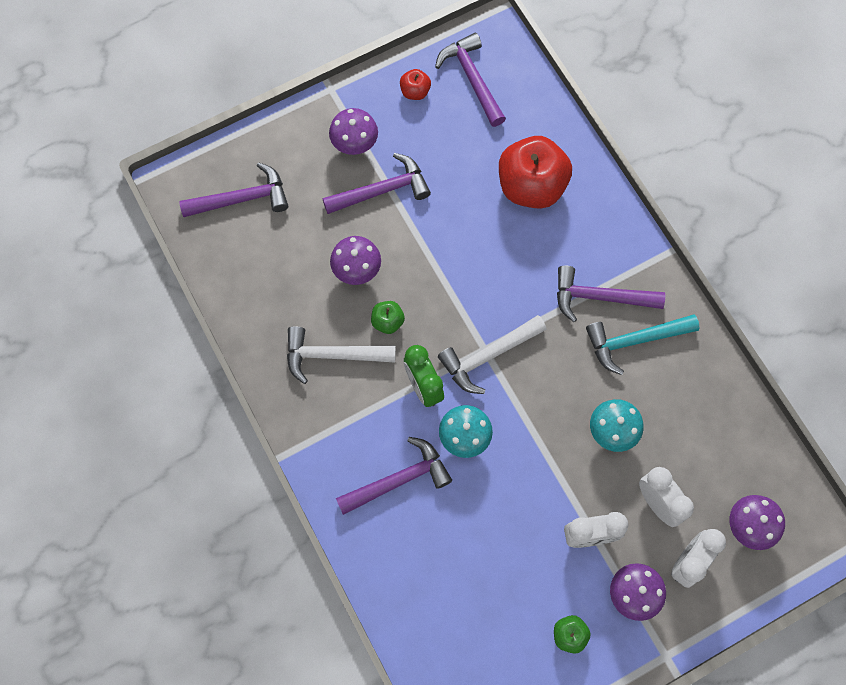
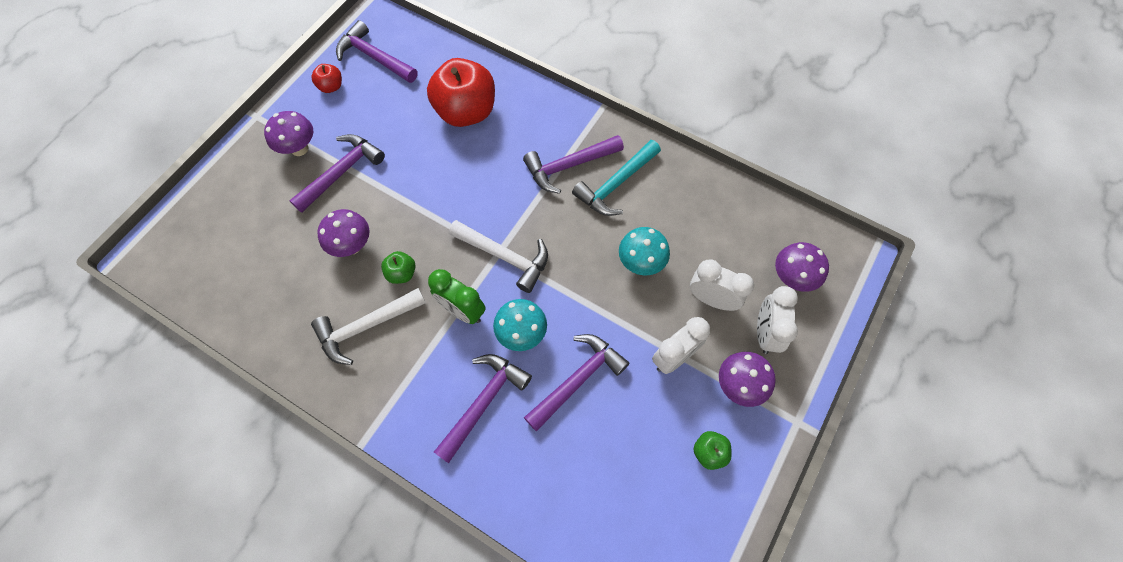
camera: 30 degrees left, 5 degrees down
purple hammer [179,163,288,217] -> purple hammer moved to [524,334,629,431]
white hammer [438,315,547,394] -> white hammer turned 90 degrees counterclockwise [449,220,548,293]

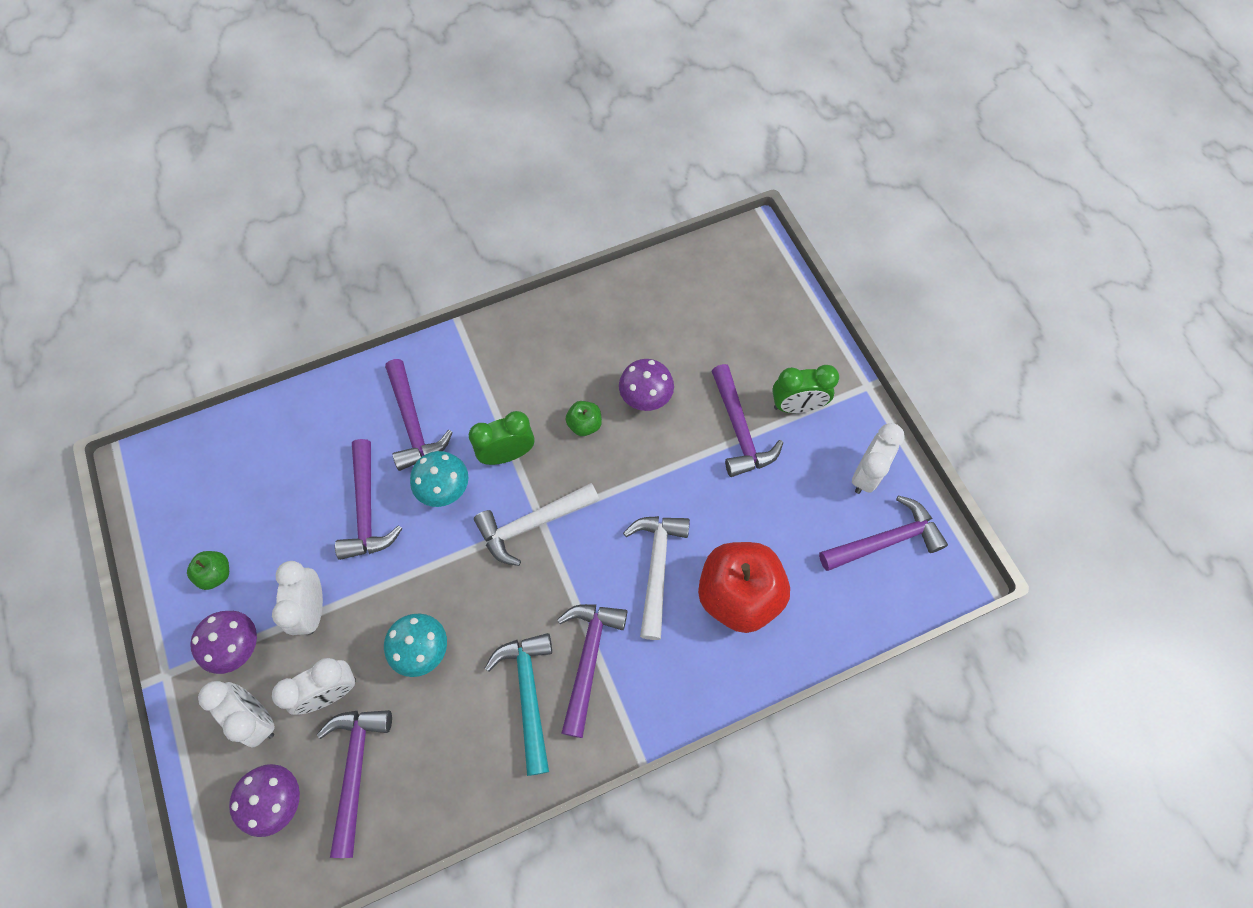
camera: 125 degrees right, 0 degrees up
purple mushroom [264,111,313,156] -> green clock [772,365,839,413]
red apple [311,64,342,93] -> white clock [852,423,905,494]
white hammer [311,288,426,365] -> white hammer moved to [623,516,690,640]
none -> purple hammer [317,710,392,858]

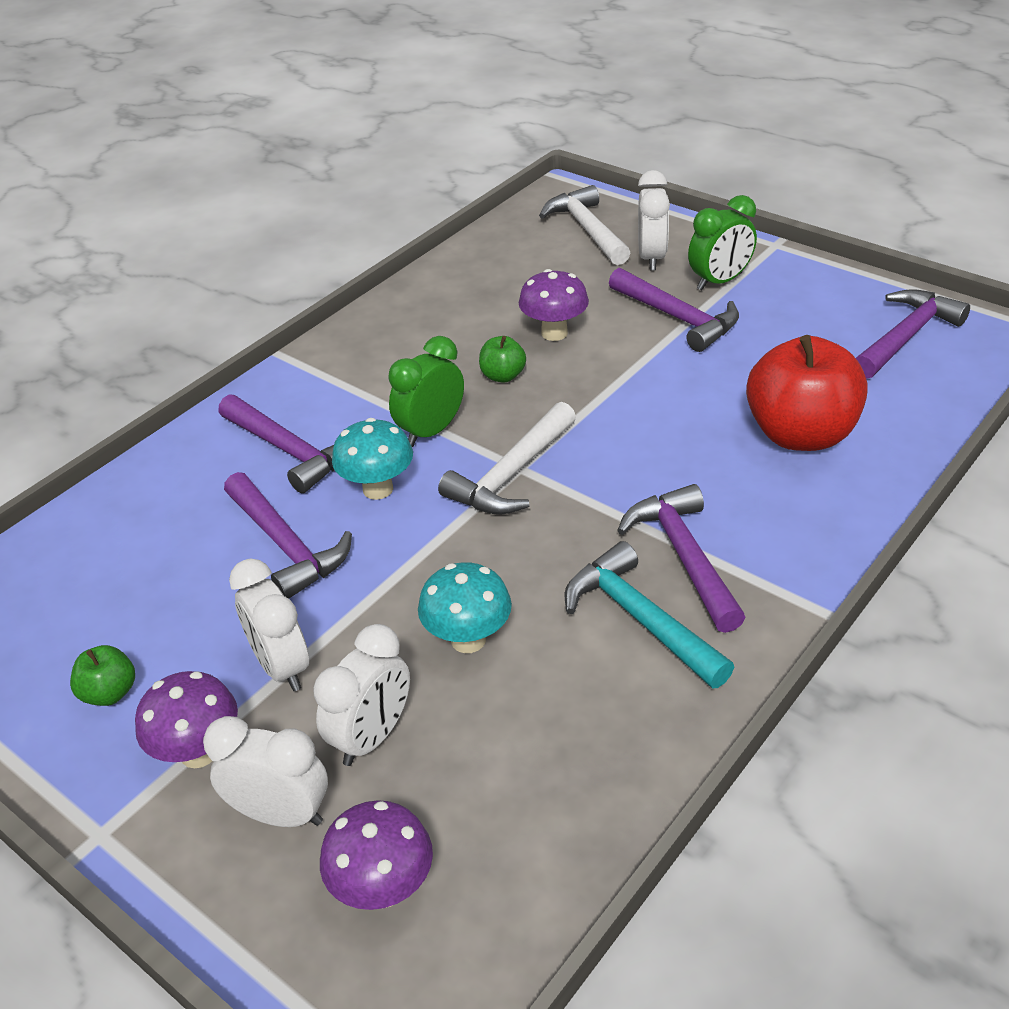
camera: 25 degrees left, 25 degrees down
purple hammer [317,710,392,858] -> none
white hammer [623,516,690,640] -> white hammer moved to [539,185,630,265]
white clock [852,423,905,494] -> white clock moved to [638,170,670,271]

